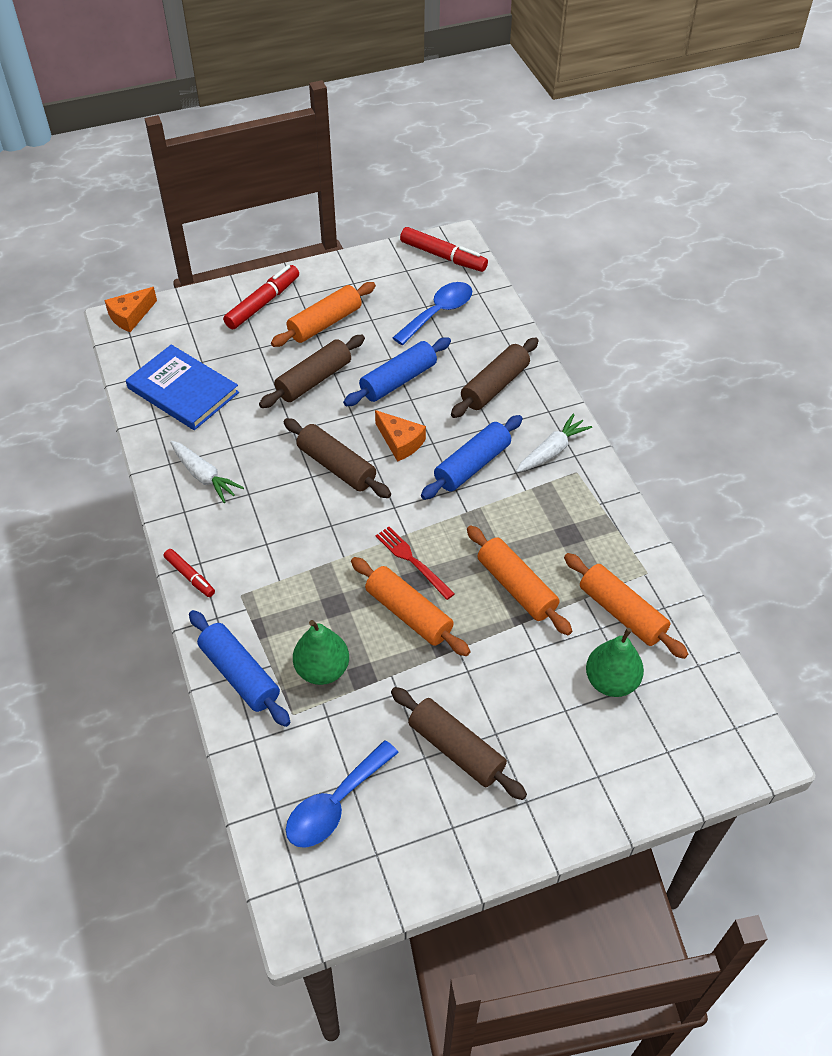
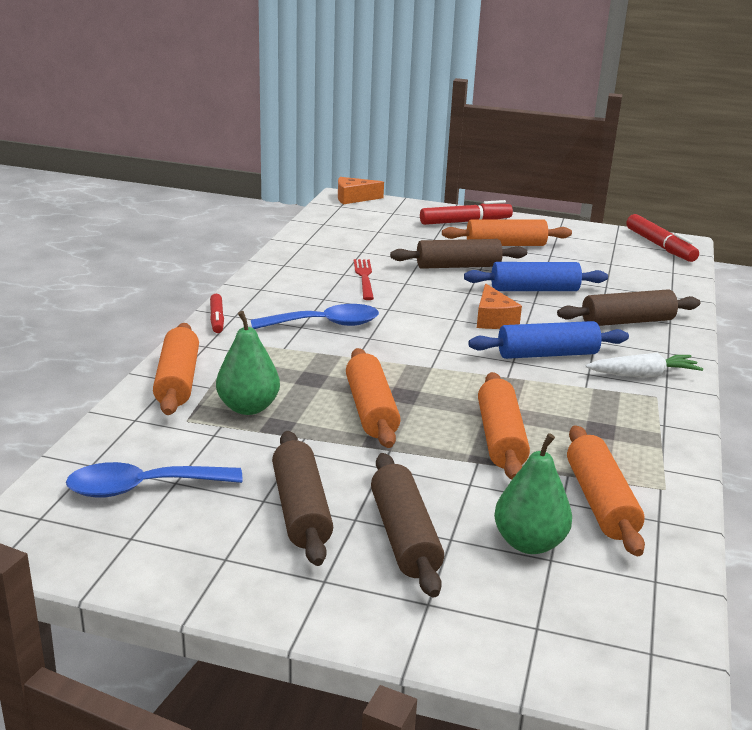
camera: 35 degrees right, 25 degrees down
blue book [126,345,239,430] -> none
white carrot [170,441,244,503] -> none
blue rolling pin [189,610,291,727] -> orange rolling pin [153,323,199,415]
brown rolling pin [284,418,391,498] -> brown rolling pin moved to [371,453,444,598]
red fork [375,527,455,600] -> red fork moved to [354,259,374,300]
blue spoon [393,282,472,345] -> blue spoon moved to [251,304,379,329]

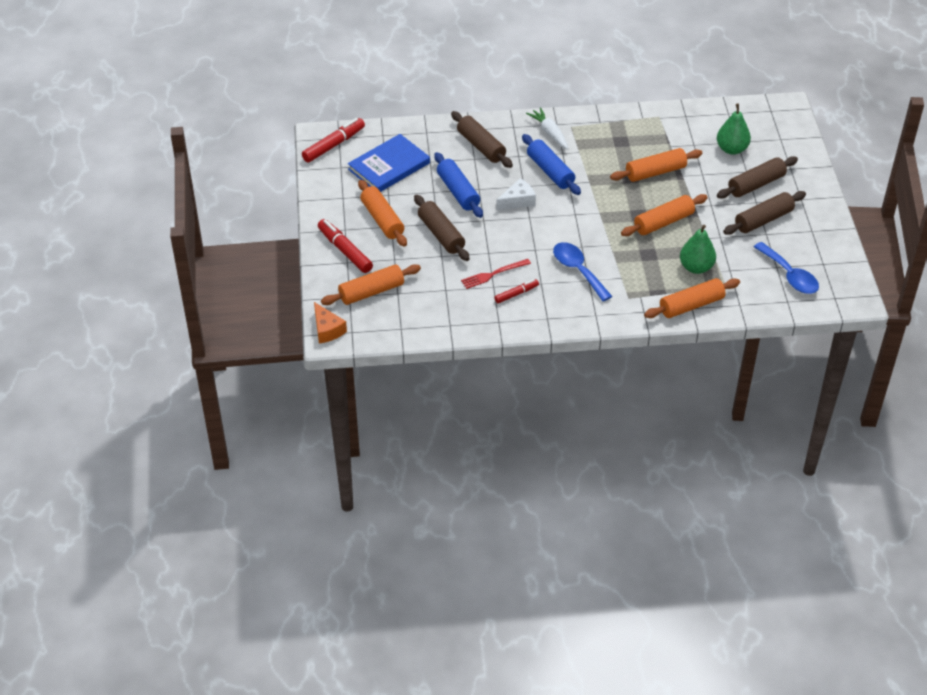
camera: 110 degrees left, 20 degrees up
red marker [210,294,224,333] -> red marker moved to [494,279,539,303]
orange cheese [477,283,522,329] -> white cheese [496,178,536,210]
orange rolling pin [567,425,645,556] -> orange rolling pin moved to [321,264,421,305]
none -> blue book [348,134,430,192]

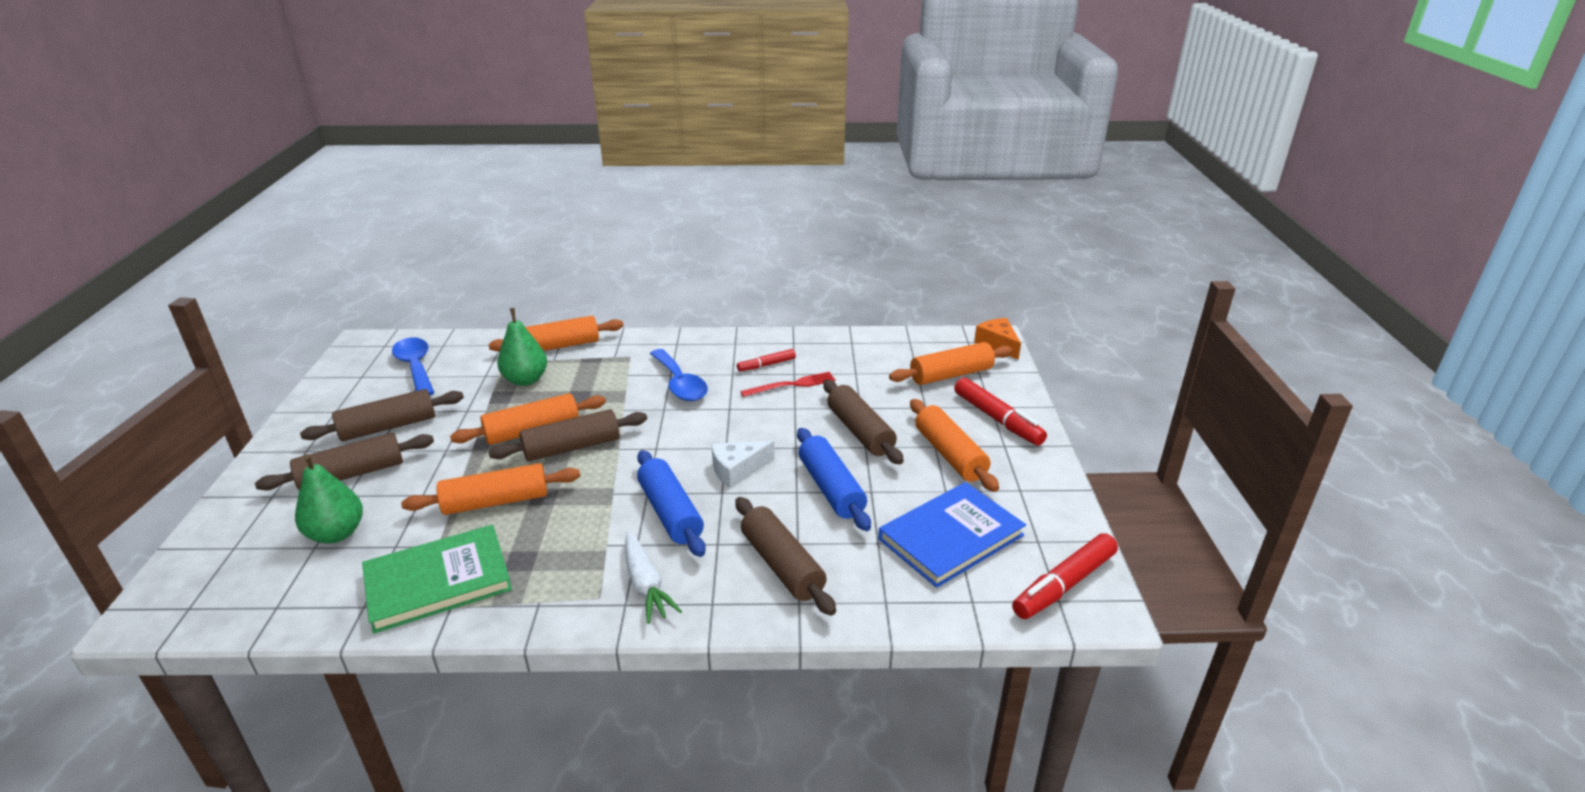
camera: 175 degrees left, 15 degrees down
none -> green book [362,524,512,634]
none -> brown rolling pin [488,409,647,461]

